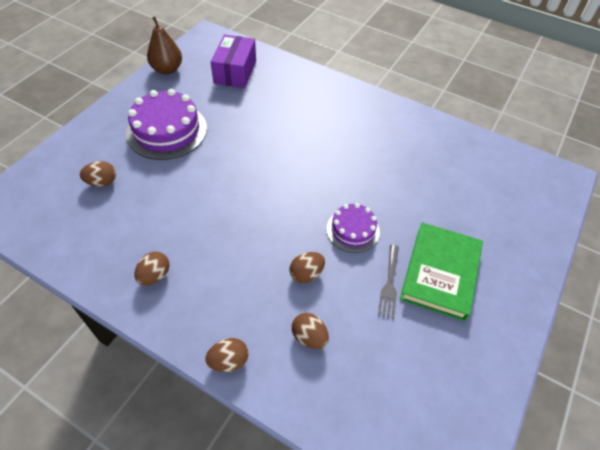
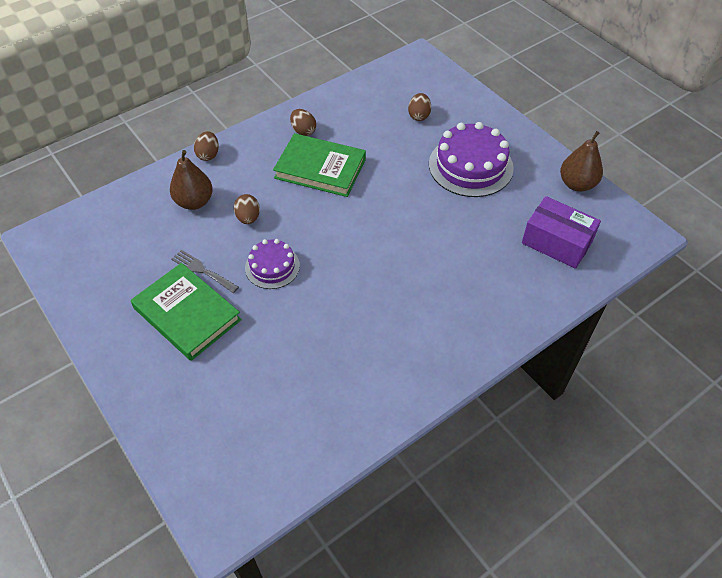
camera: 115 degrees right, 0 degrees up
brown egg [292,313,329,349] -> brown pear [170,150,213,210]
none -> green book [273,133,366,197]

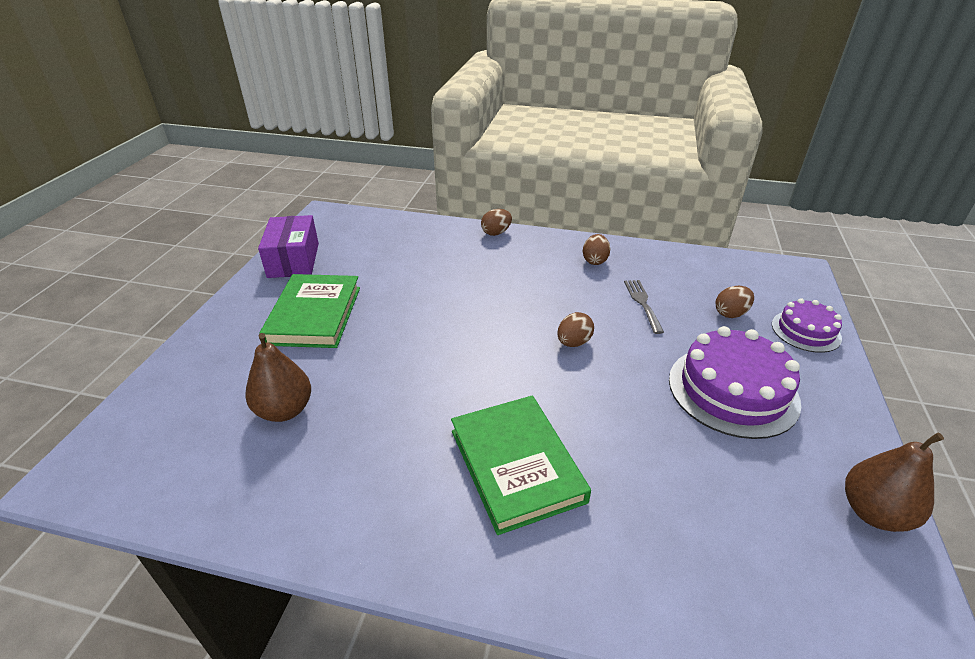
camera: 50 degrees right, 15 degrees down
brown pear [170,150,213,210] -> brown pear moved to [245,333,311,422]
grey fork [171,250,239,293] -> grey fork moved to [624,280,664,334]
brown egg [234,194,260,224] -> brown egg moved to [557,312,594,347]
purple cake [245,239,300,289] -> purple cake moved to [772,298,842,353]
green book [273,133,366,197] -> green book moved to [451,396,591,535]
purple box [522,196,601,269] -> purple box moved to [258,215,319,278]

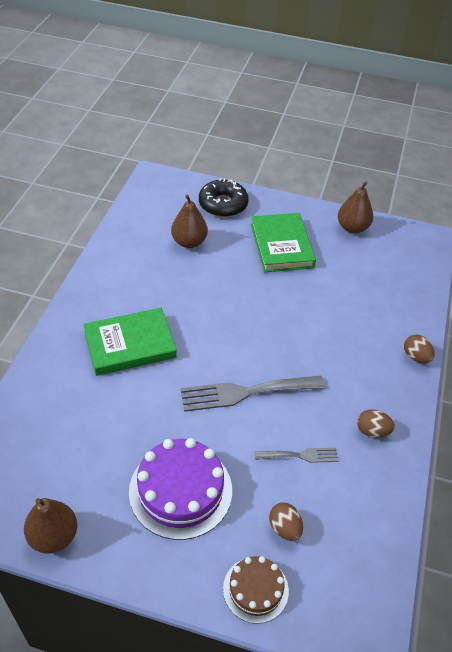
camera: 90 degrees right, 10 degrees up
purple box [258,215,319,278] -> brown pear [338,182,374,233]
green book [260,274,360,348] -> green book turned 75 degrees clockwise [251,213,316,272]
brown egg [557,312,594,347] -> grey fork [181,376,325,412]
purple cake [772,298,842,353] -> brown cake [223,556,289,624]
none -> black donut [199,178,249,217]

